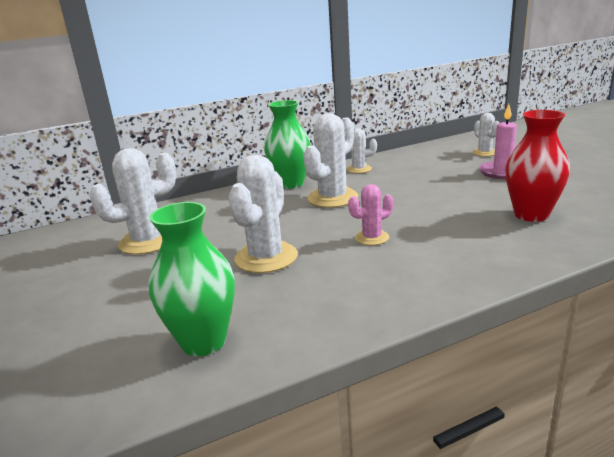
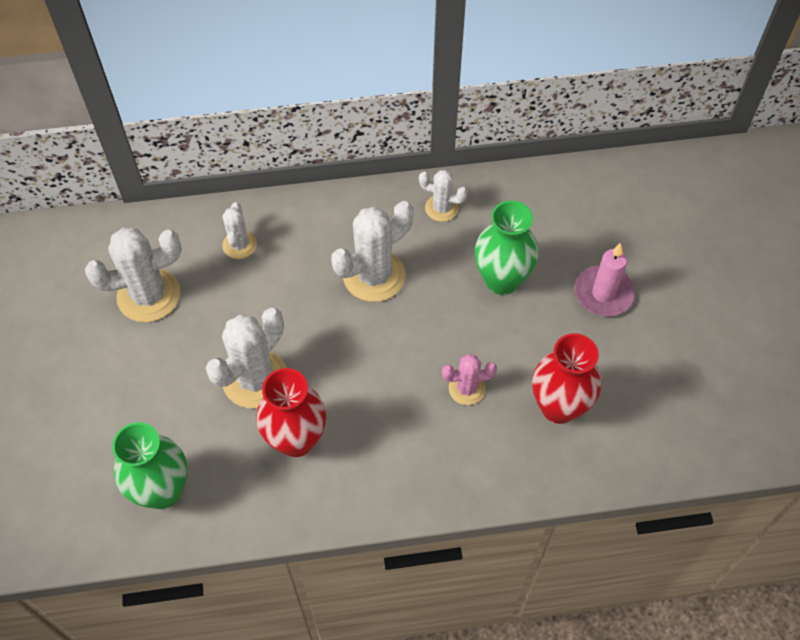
camera: 15 degrees right, 35 degrees up
green vase [264,100,311,189] -> green vase moved to [475,201,539,295]
pink cactus [348,184,393,245] -> pink cactus moved to [442,354,497,405]
white cactus [472,113,499,156] -> white cactus moved to [222,202,257,259]
none -> red vase [256,368,326,457]

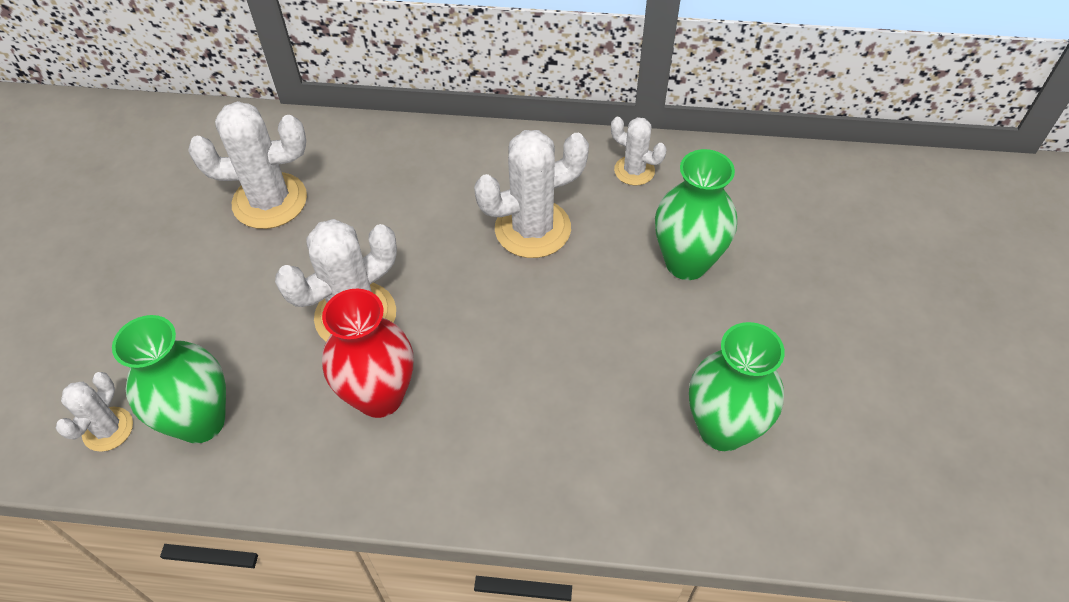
camera: 15 degrees right, 5 degrees down
white cactus [222,202,257,259] -> white cactus moved to [56,372,133,452]
pink cactus [442,354,497,405] -> none
red vase [532,333,601,424] -> green vase [689,322,785,451]
pink candle [574,243,635,316] -> none

